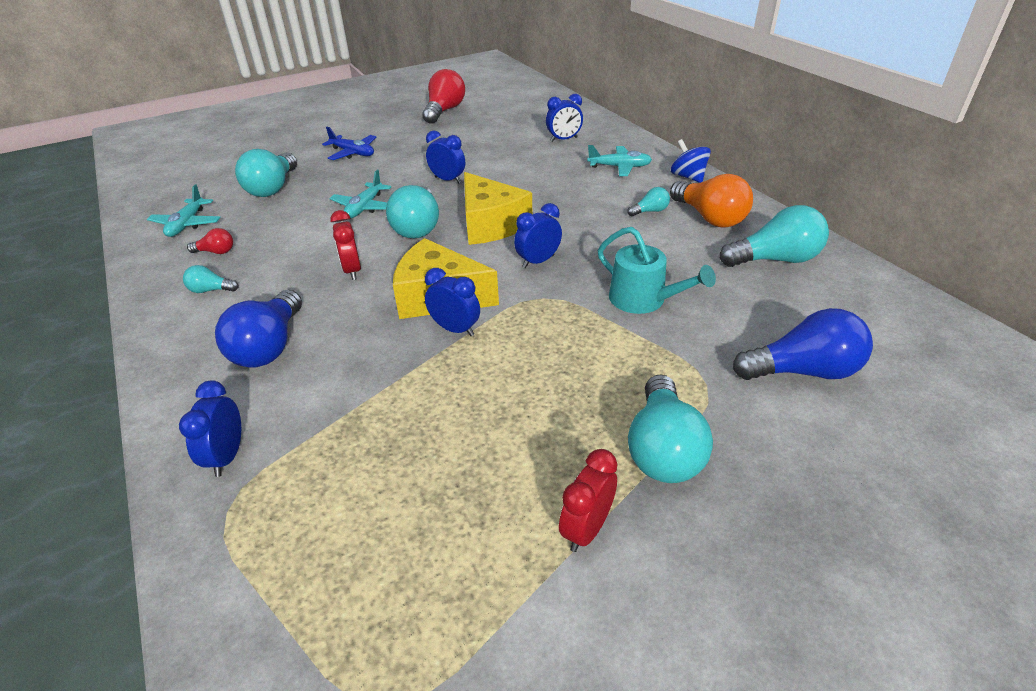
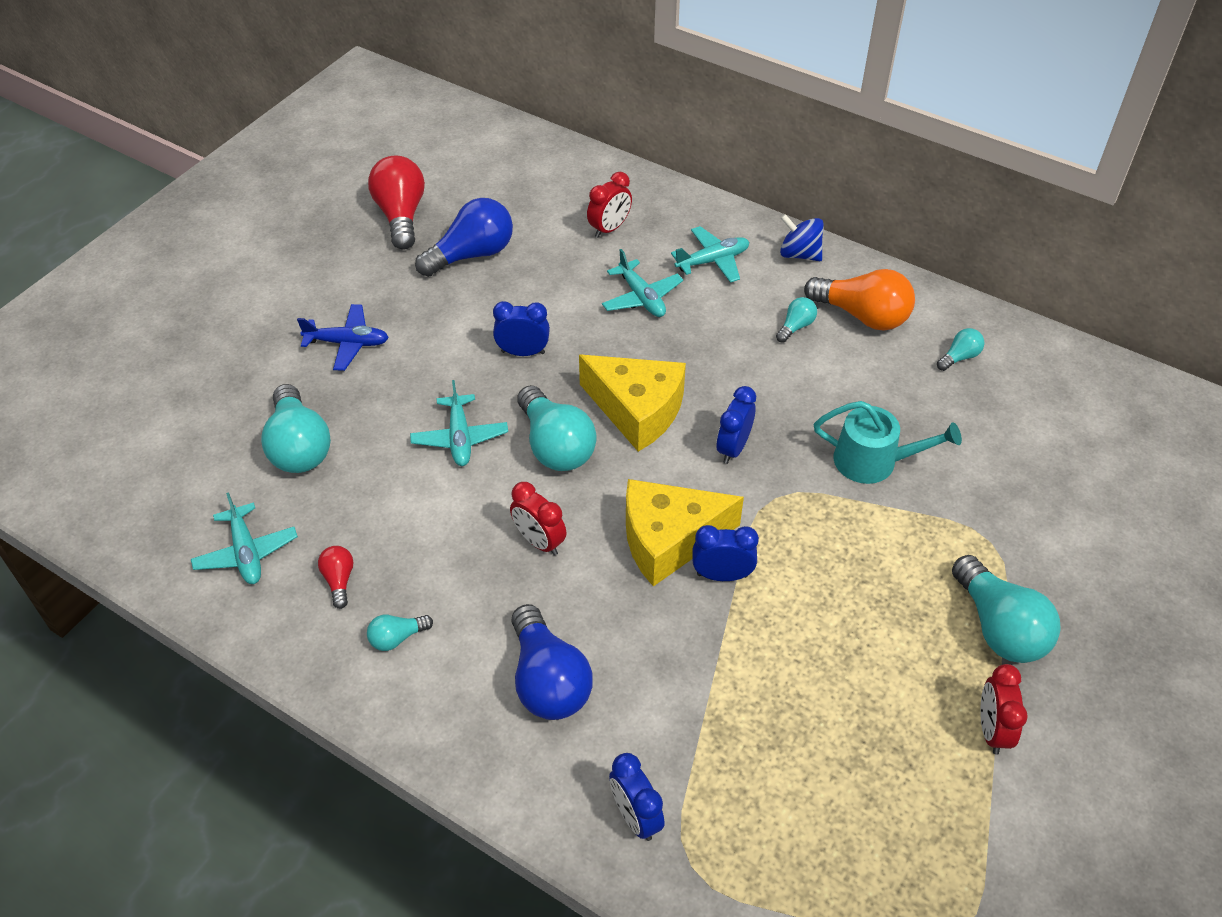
camera: 30 degrees left, 10 degrees up
red light bulb [187,228,233,254] -> red light bulb turned 75 degrees counterclockwise [318,546,353,609]
blue clock [546,94,583,142] -> red clock [587,172,632,238]
turquoise light bulb [720,205,829,267] -> turquoise light bulb [937,328,984,371], size x0.49
blue light bulb [733,308,873,380] -> blue light bulb moved to [415,198,513,277]
none -> turquoise plane [602,249,683,317]

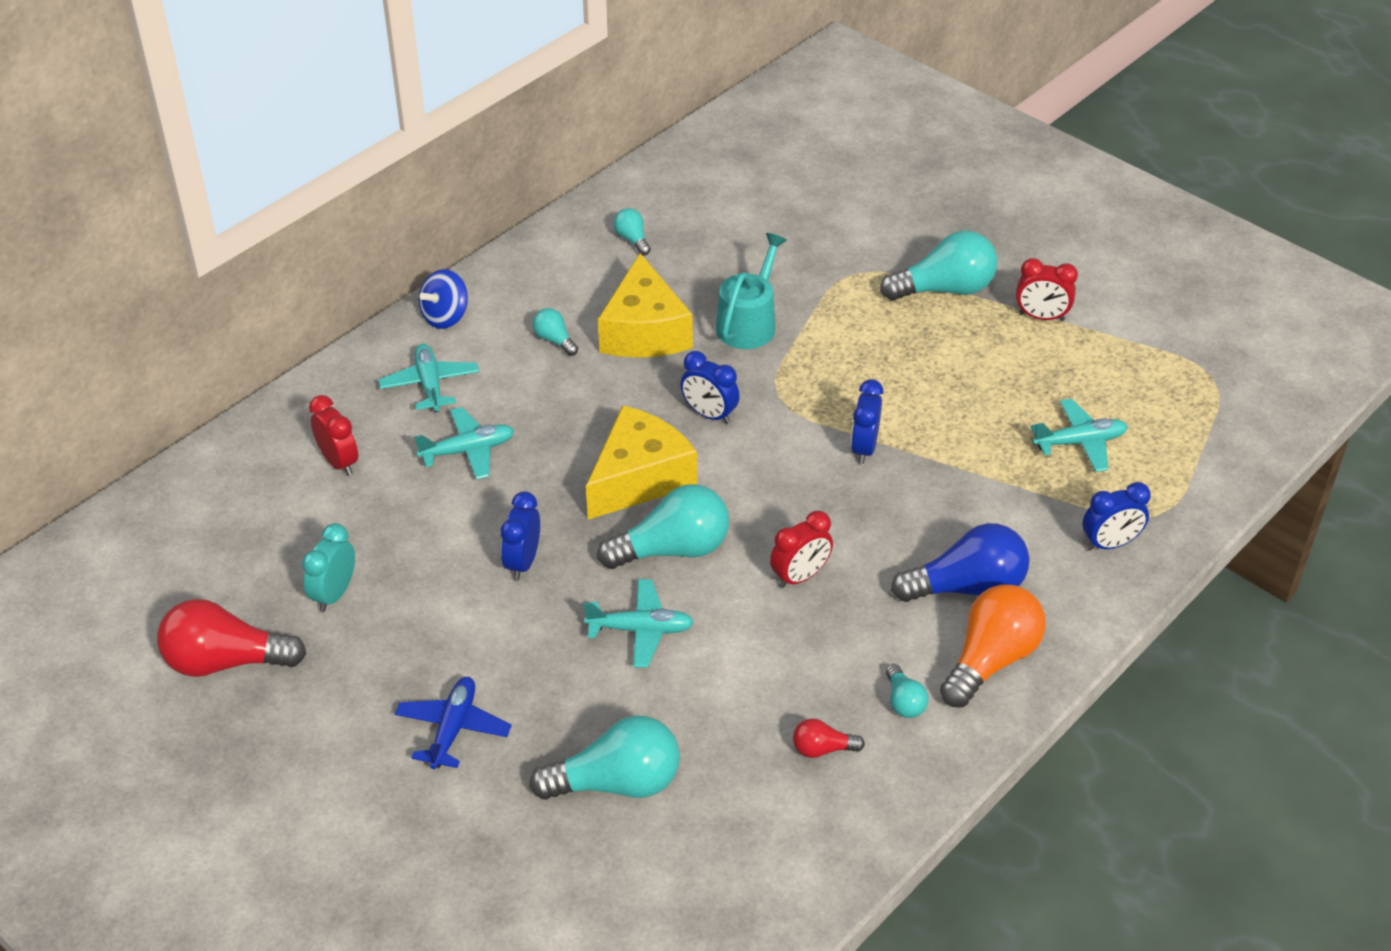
camera: 80 degrees left, 5 degrees down
turquoise plane [191,492,298,584] -> turquoise plane moved to [1030,399,1128,472]
blue light bulb [415,198,513,277] -> turquoise clock [302,523,355,612]
yellow cheese [626,479,744,586] -> yellow cheese moved to [598,253,693,358]
orange light bulb [804,269,915,331] -> orange light bulb moved to [940,584,1046,707]

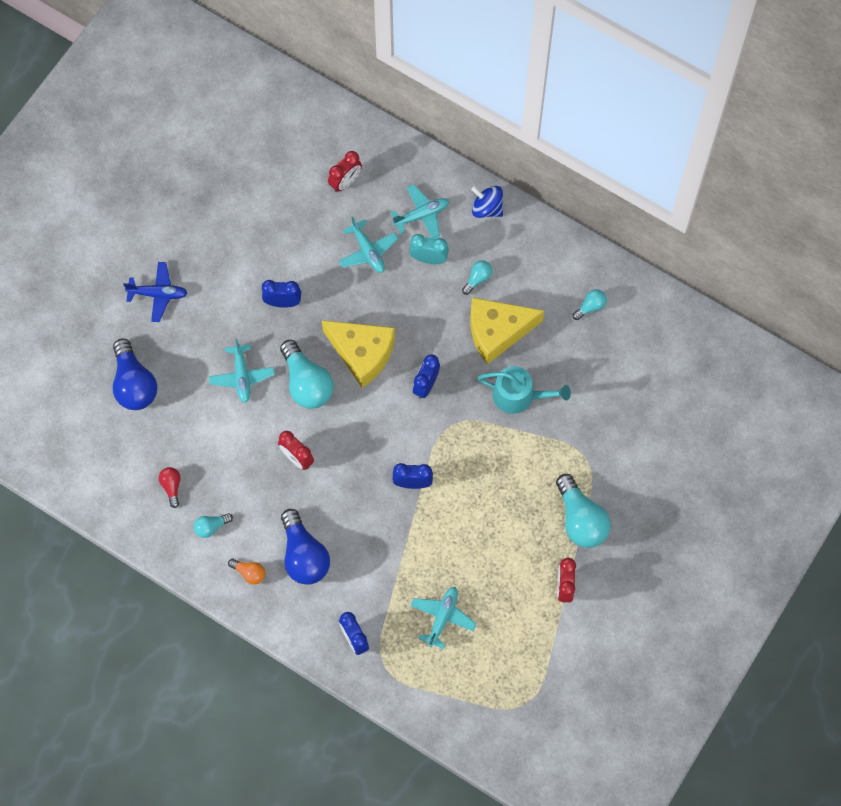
camera: 80 degrees right, 25 degrees up
red light bulb [157,599,307,677] -> none
turquoise clock [302,523,355,612] -> turquoise clock moved to [409,234,449,264]
turquoise light bulb [529,715,680,800] -> blue light bulb [113,339,157,410]
orange light bulb [940,584,1046,707] -> orange light bulb [228,559,265,584], size x0.49
turquoise plane [1030,399,1128,472] -> turquoise plane turned 135 degrees counterclockwise [410,587,476,649]

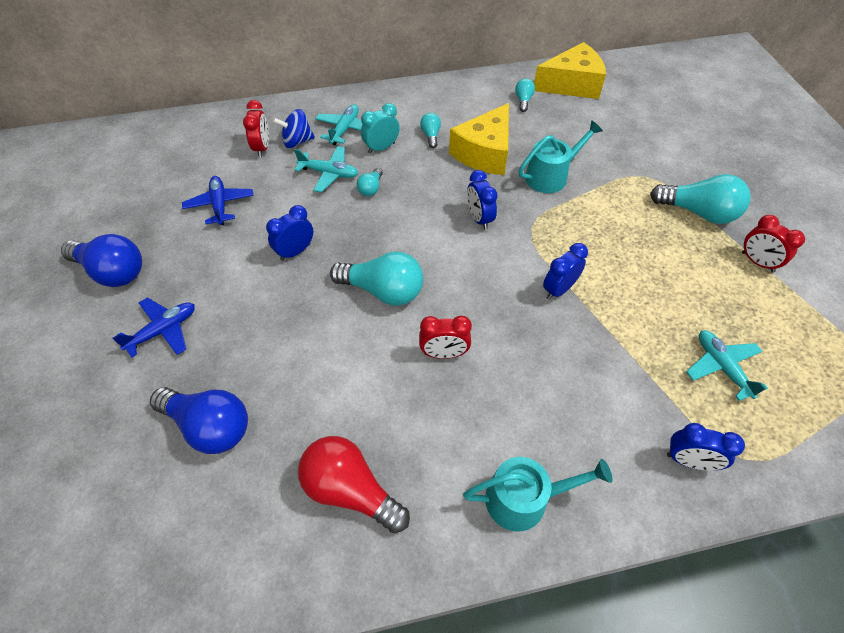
camera: 45 degrees left, 15 degrees down
red light bulb [159,467,181,508] -> red light bulb [298,436,410,533], size x2.05
turquoise light bulb [194,513,233,538] -> turquoise light bulb moved to [357,168,383,196]
turquoise plane [209,339,275,403] -> none
orange light bulb [228,559,265,584] -> turquoise watering can [463,457,612,531]
blue light bulb [281,509,330,585] -> blue light bulb moved to [61,234,142,287]
yellow cheese [322,320,395,388] -> yellow cheese moved to [534,42,606,99]
blue spinning top [471,186,503,218] -> blue spinning top moved to [273,109,315,148]
none -> blue plane [182,176,254,225]

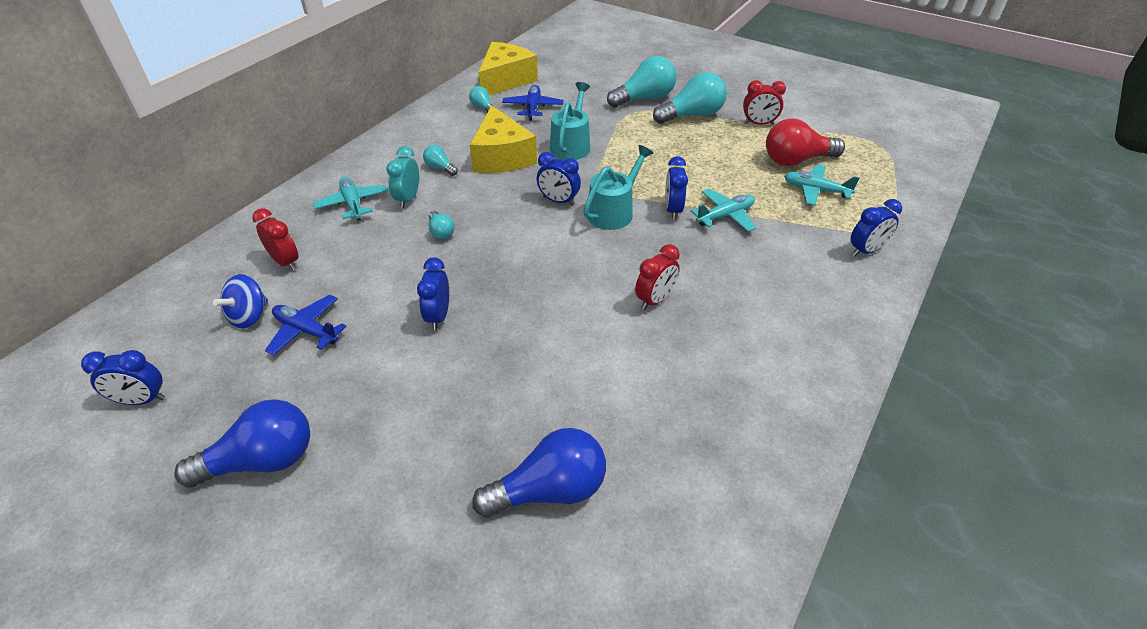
camera: 45 degrees left, 10 degrees down
blue plane [112,297,195,357] -> blue plane moved to [502,85,564,121]
blue spinning top [273,109,315,148] -> blue spinning top moved to [213,274,268,328]
turquoise plane [294,146,358,193] -> turquoise plane moved to [690,189,756,232]
red light bulb [298,436,410,533] -> red light bulb moved to [766,118,845,166]
turquoise light bulb [330,251,423,306] -> turquoise light bulb moved to [607,56,676,108]
turquoise watering can [463,457,612,531] -> turquoise watering can moved to [583,145,653,230]
none -> blue clock [81,350,165,405]

